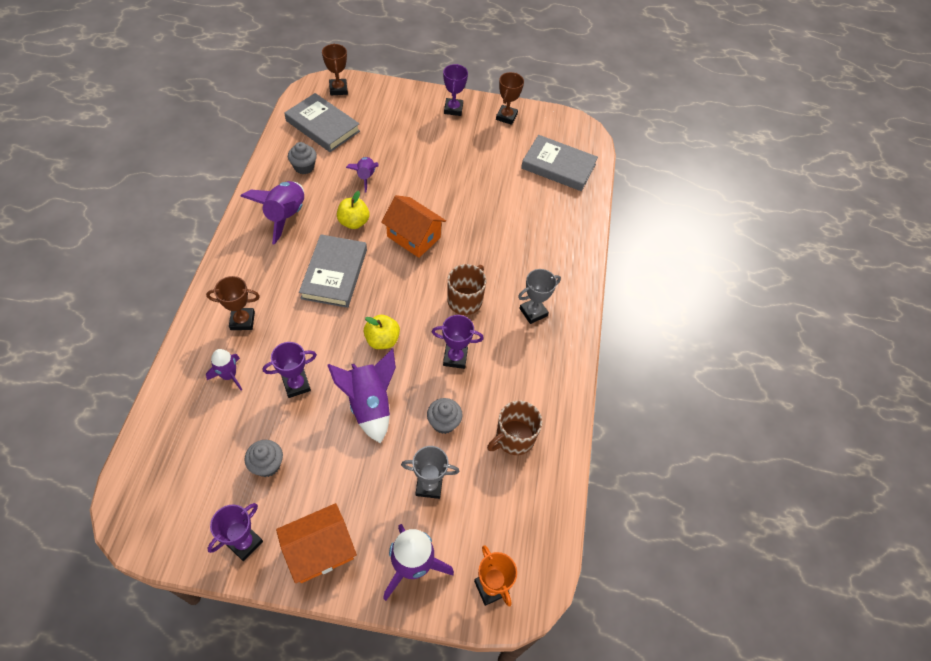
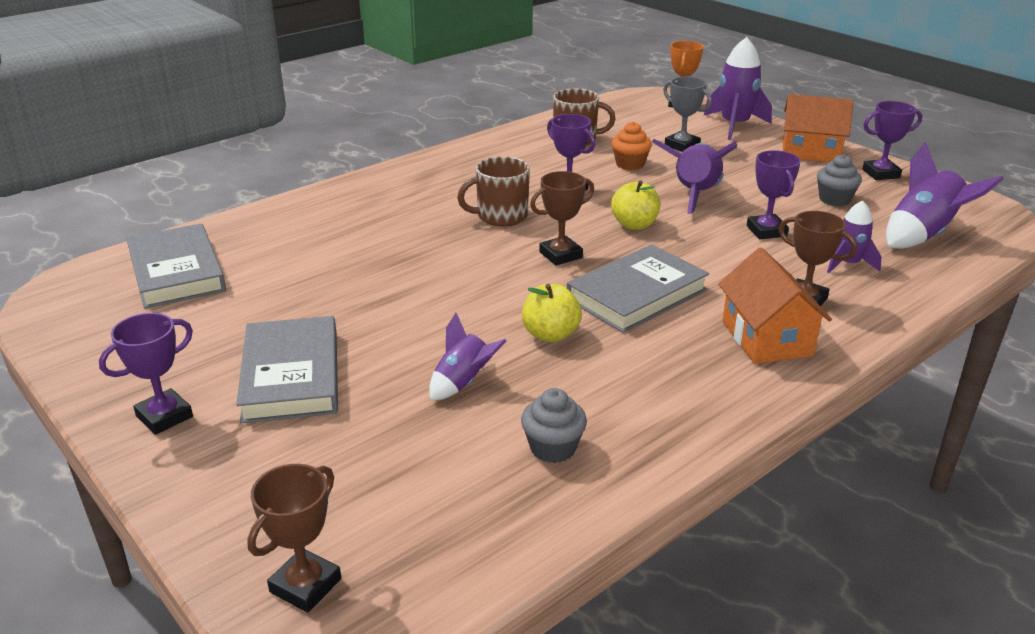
camera: 135 degrees left, 25 degrees down
purple rocket [240,181,304,244] -> purple rocket moved to [886,142,1004,249]
purple trophy [263,342,317,398] -> purple trophy turned 60 degrees clockwise [747,150,801,239]
grey book [284,93,360,152] -> grey book moved to [236,316,338,424]
orange house [381,195,446,258] -> orange house moved to [718,248,832,364]
grey cupcake [427,398,463,434] -> orange cupcake [612,122,652,170]
brown trophy [496,72,524,125] -> brown trophy moved to [530,171,594,265]
grey trophy [518,269,561,324] -> none

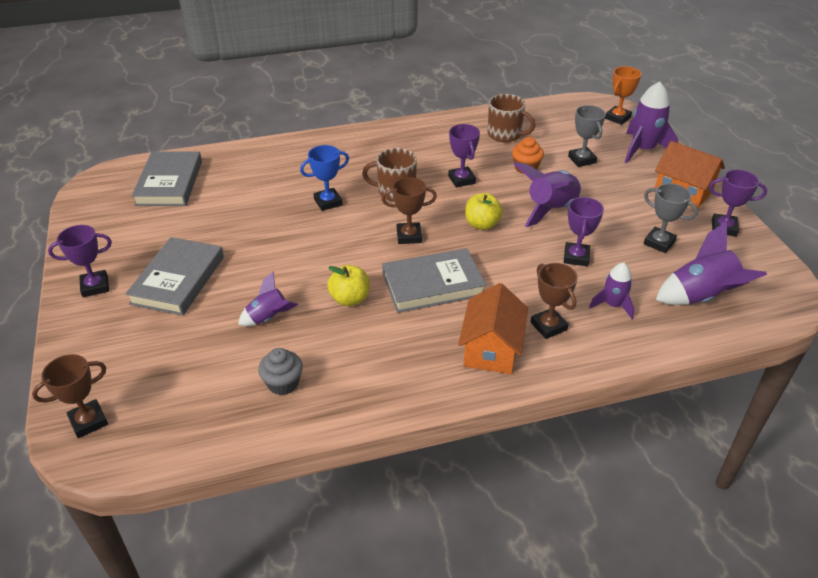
camera: 25 degrees right, 10 degrees up
grey cupcake [817,154,862,206] -> grey trophy [644,183,698,253]
none -> blue trophy [300,145,349,211]

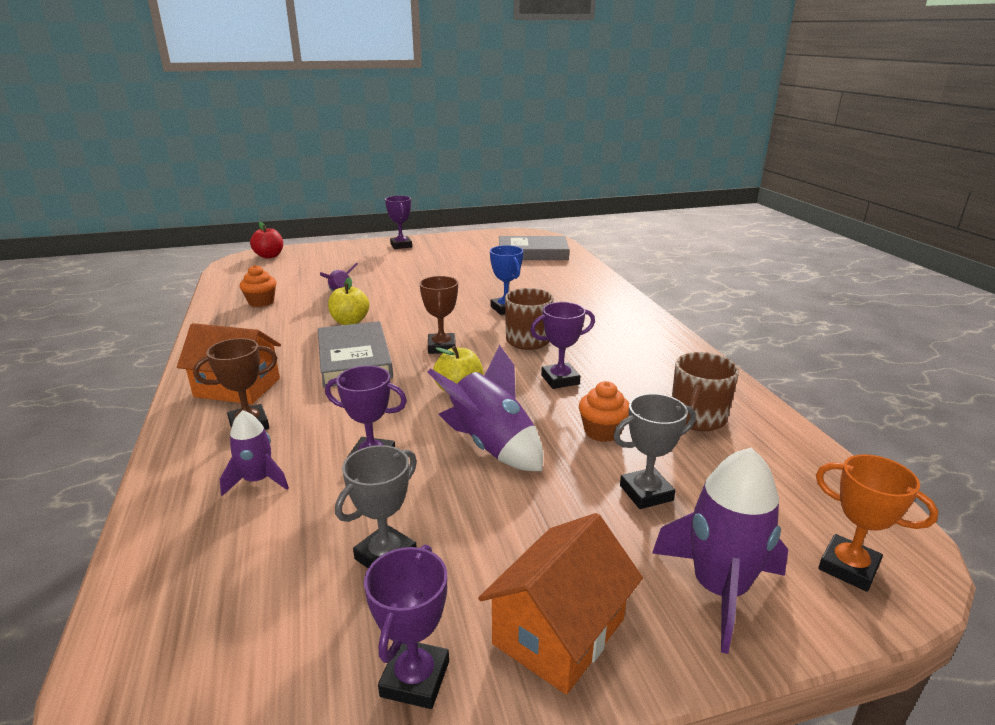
camera: 90 degrees right, 15 degrees down
brown trophy [32,354,108,438] -> red apple [250,222,283,259]
grey book [125,237,224,316] -> none
grey cupcake [258,348,303,395] -> orange cupcake [239,265,276,307]
purple rocket [656,222,767,305] -> none

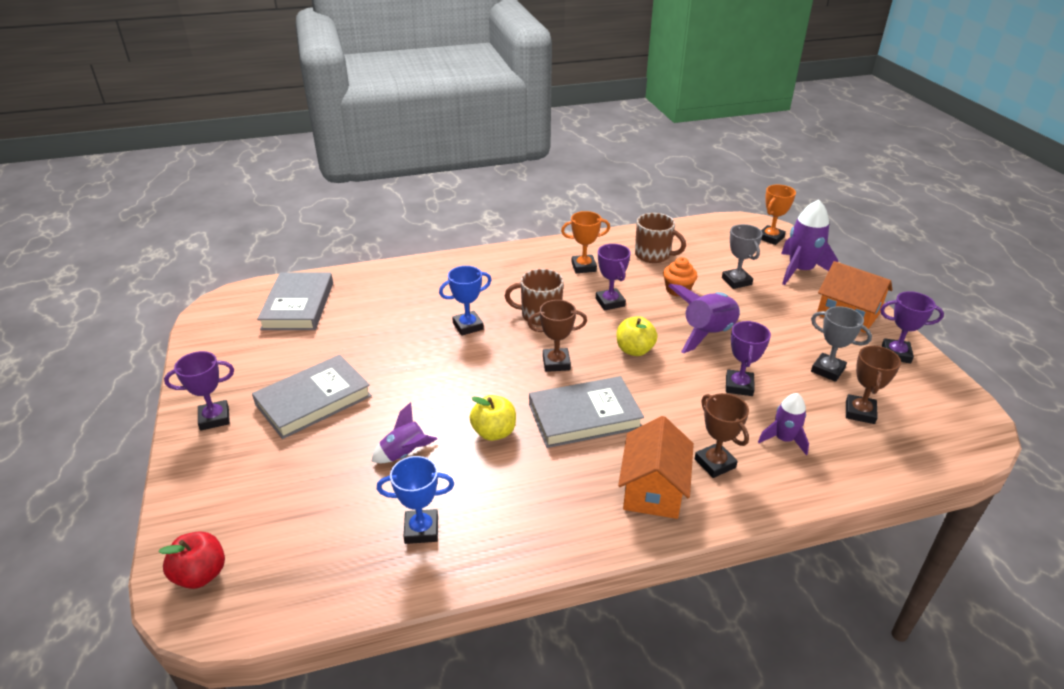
camera: 90 degrees left, 10 degrees up
orange cupcake [239,265,276,307] -> blue trophy [377,456,454,544]
none -> grey book [252,355,372,439]
none -> orange trophy [561,211,610,273]
none -> brown trophy [846,346,901,424]

